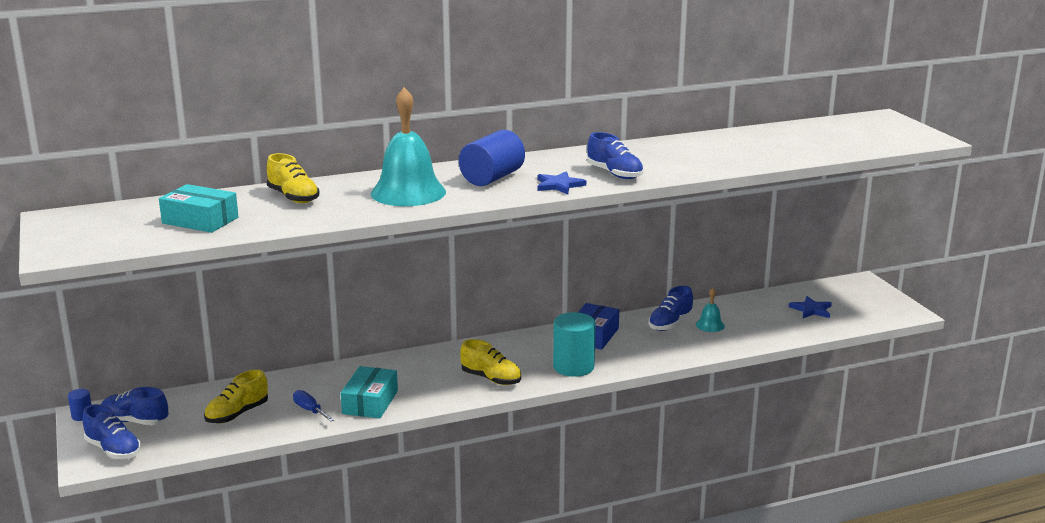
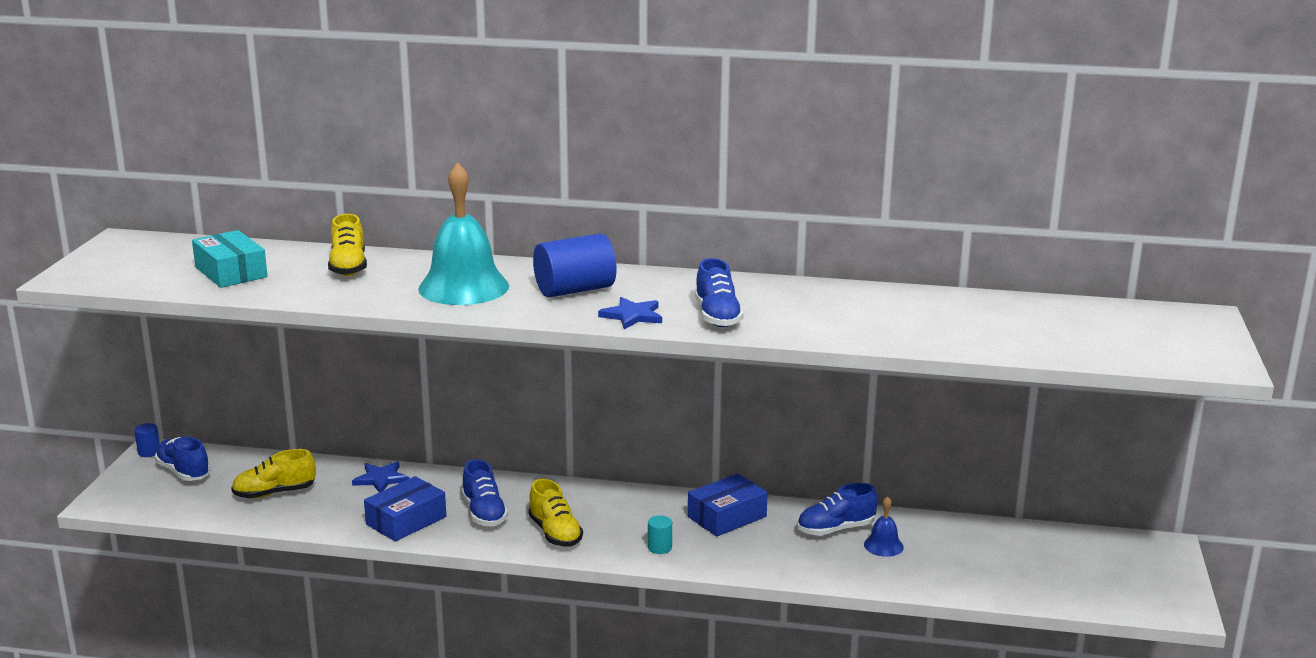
camera: 30 degrees right, 0 degrees up
blue shoe [83,404,141,459] -> blue shoe moved to [462,459,508,526]
blue screwdriver [293,390,335,421] -> none
turquoise box [341,366,398,419] -> blue box [364,476,446,542]
turquoise cylinder [553,312,596,377] -> turquoise cylinder [648,515,672,554], size x0.46
turquoise bell [696,288,725,332] -> blue bell [864,496,904,557]
blue star [789,296,832,318] -> blue star moved to [352,461,409,492]

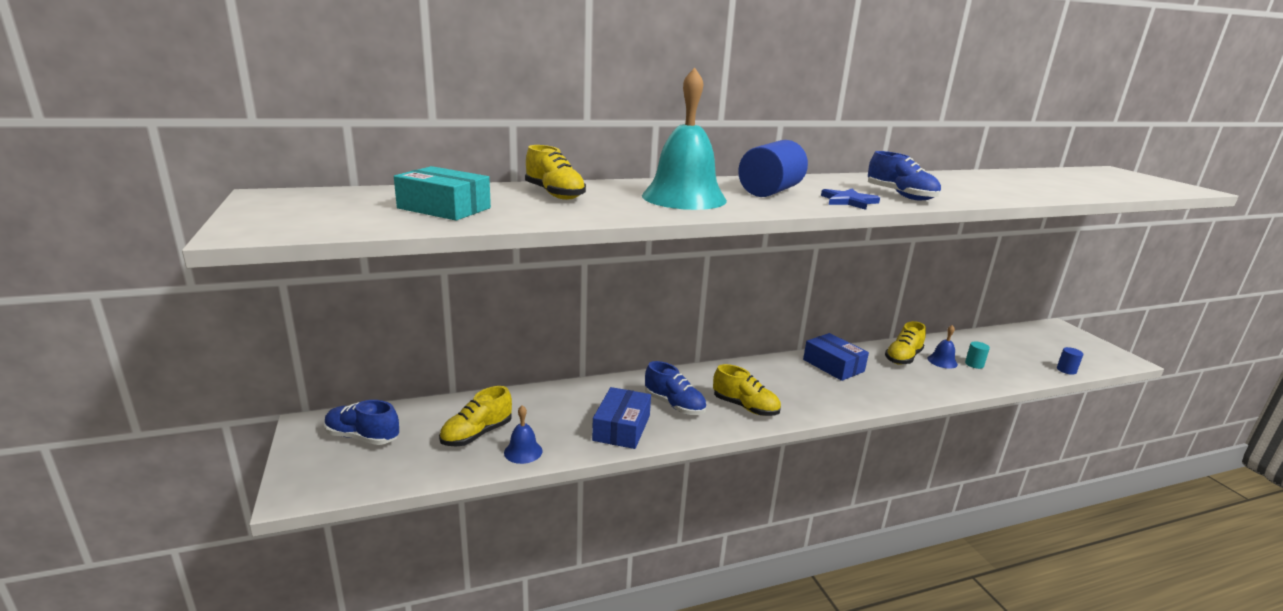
camera: 30 degrees left, 0 degrees up
blue cylinder [134,423,160,457] -> blue cylinder moved to [1057,347,1084,375]
blue star [352,461,409,492] -> none
turquoise cylinder [648,515,672,554] -> turquoise cylinder moved to [965,342,990,369]
blue box [688,473,768,536] -> blue box turned 60 degrees counterclockwise [803,333,869,381]
blue shoe [797,483,878,536] -> yellow shoe [885,321,926,365]
none -> blue bell [504,405,542,464]

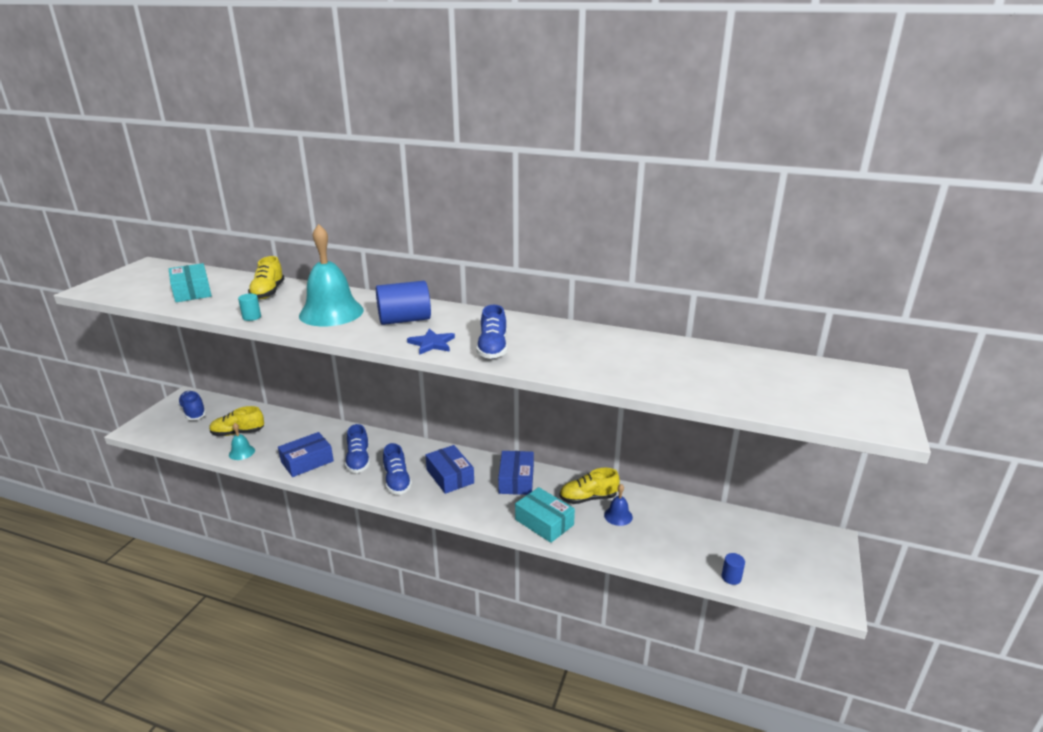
camera: 40 degrees right, 5 degrees up
blue bell [504,405,542,464] -> turquoise bell [229,423,255,460]
yellow shoe [713,364,781,416] -> blue shoe [383,443,412,495]
turquoise cylinder [965,342,990,369] -> turquoise cylinder moved to [238,294,261,321]
none -> blue box [425,445,474,494]
none -> turquoise box [515,487,575,543]

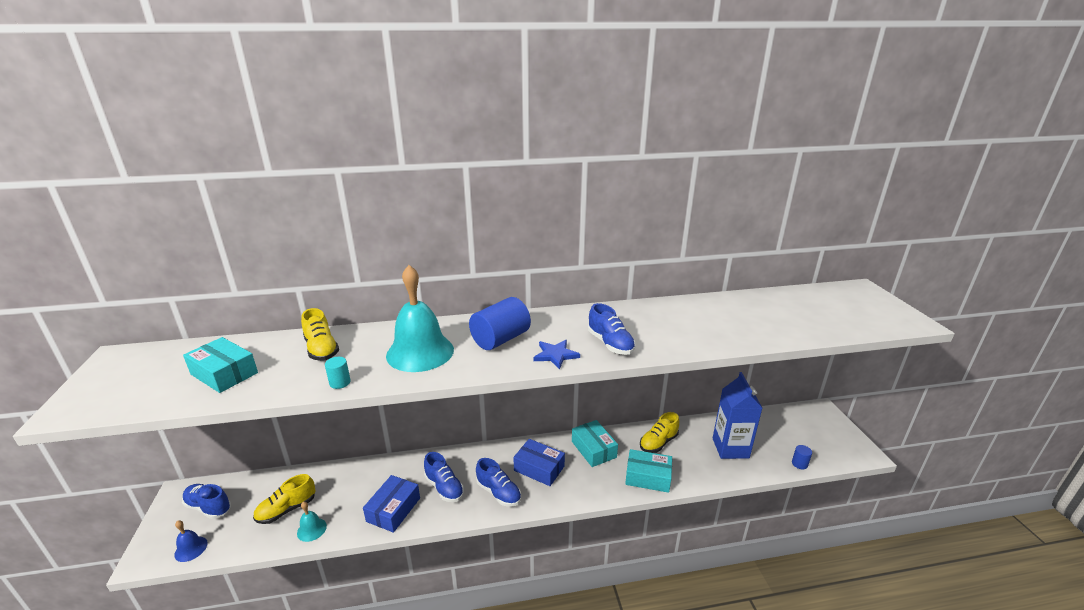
camera: 30 degrees left, 0 degrees up
blue box [498,451,534,495] -> turquoise box [572,420,618,467]
blue bell [604,484,633,526] -> blue bell moved to [174,520,208,562]
none -> blue carton [713,372,762,459]

